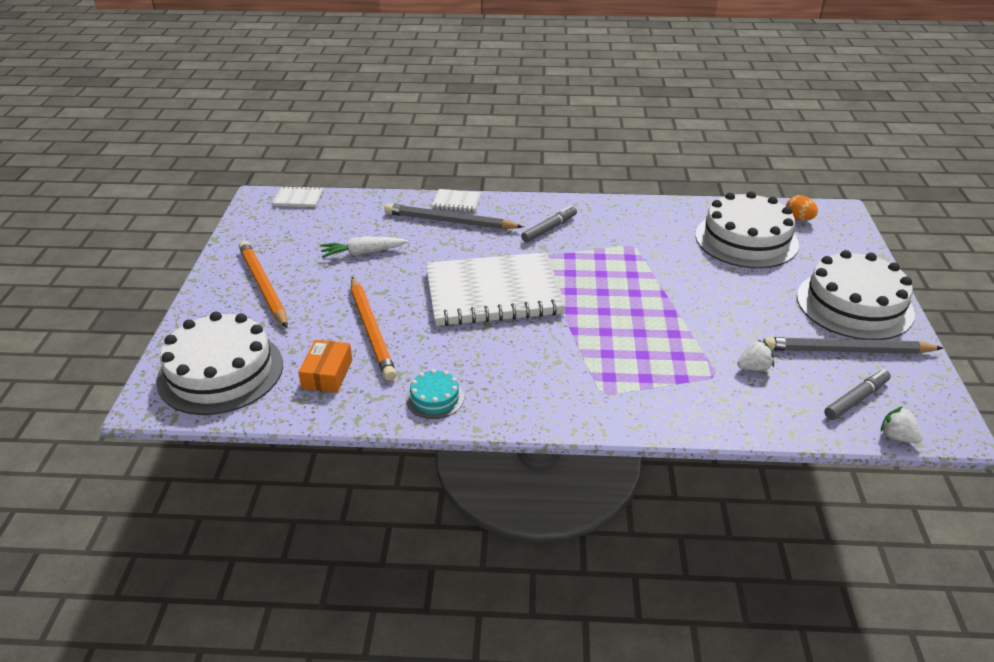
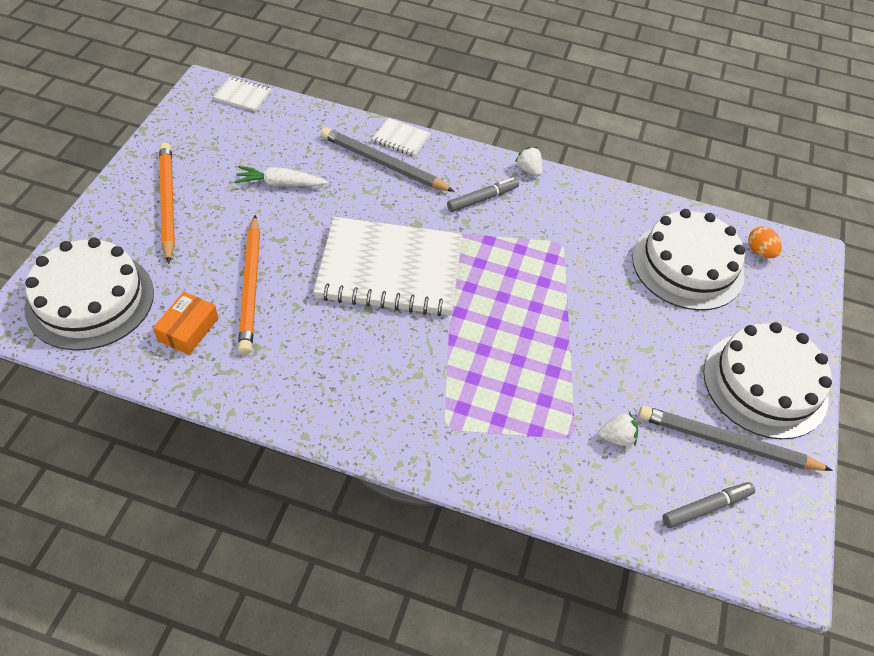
camera: 10 degrees right, 15 degrees up
turquoise cake [406,369,464,419] -> none
white strawberry [881,406,923,443] -> white strawberry moved to [515,147,542,176]

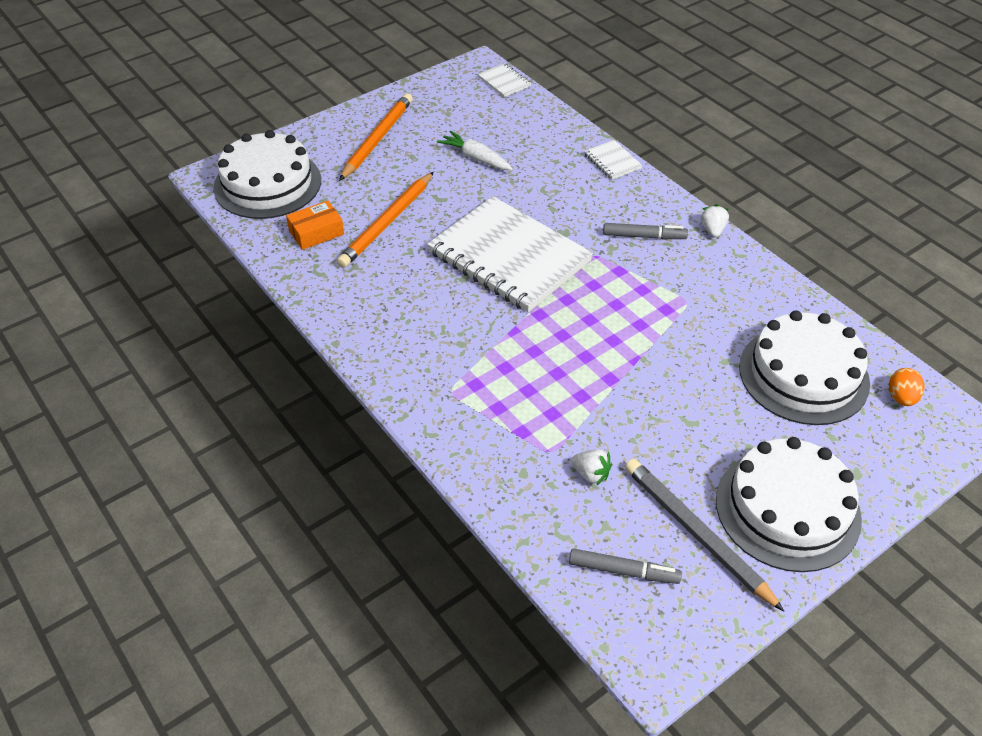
camera: 40 degrees right, 5 degrees down
grey pencil [321,127,455,192] -> none

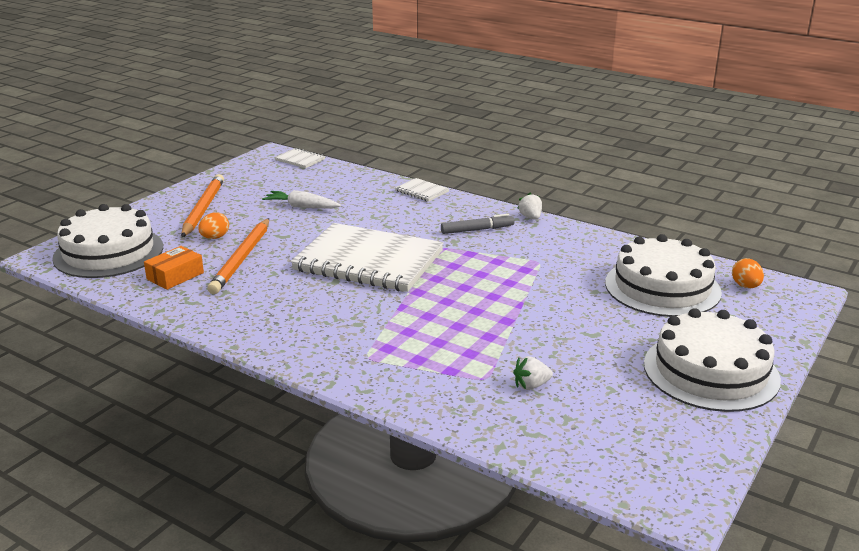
camera: 20 degrees left, 20 degrees down
grey marker [569,548,682,584] -> none
white strawberry [571,449,612,485] -> white strawberry turned 150 degrees clockwise [513,356,553,390]
grey pencil [625,459,784,611] -> none
none -> orange egg [198,212,229,239]

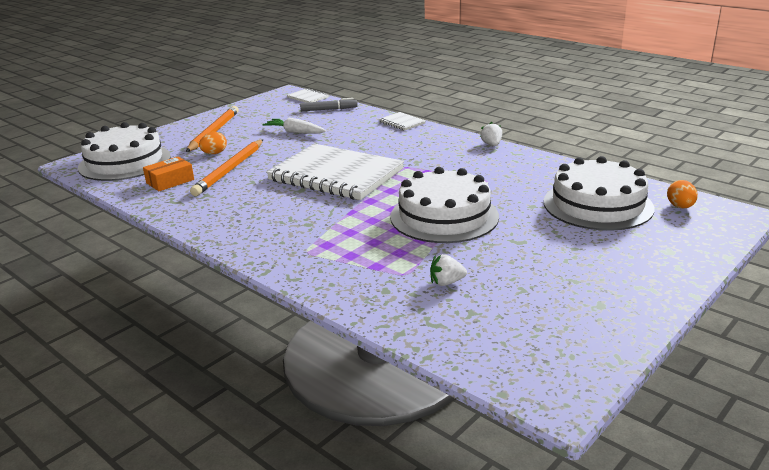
camera: 10 degrees right, 0 degrees up
grey marker [441,214,514,234] -> grey marker moved to [300,98,358,111]
white cake [644,308,781,412] -> white cake moved to [390,167,499,243]

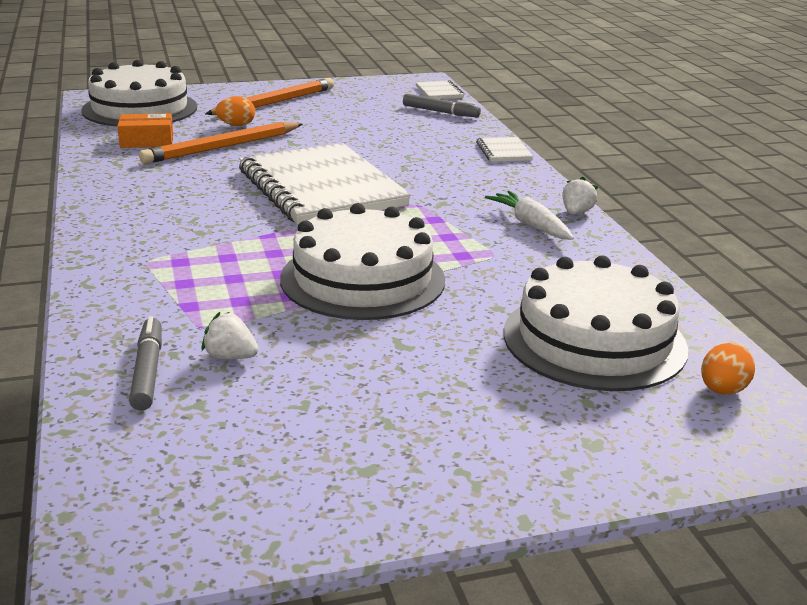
camera: 30 degrees right, 0 degrees up
white carrot [262,118,326,134] -> white carrot moved to [485,191,574,240]
none -> grey marker [129,316,162,411]

